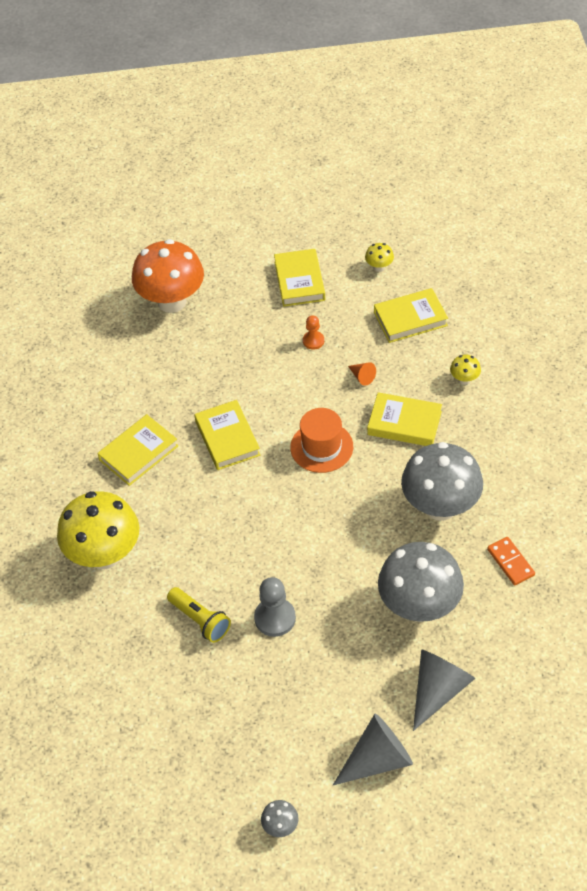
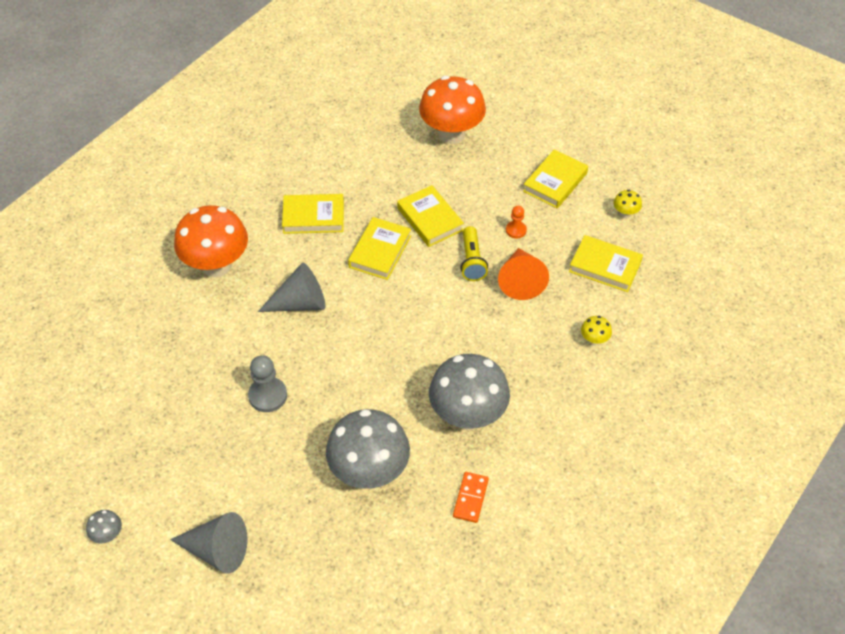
camera: 40 degrees right, 0 degrees up
yellow mushroom [57,491,139,569] -> orange mushroom [174,205,248,277]
yellow flashlight [167,587,231,643] -> yellow flashlight moved to [460,226,488,281]
orange hat [290,408,353,473] -> none
orange cone [348,362,376,386] -> orange cone [498,248,549,300], size x2.17
yellow book [367,392,442,446] -> yellow book moved to [397,185,464,247]
grey cone [413,649,475,731] -> grey cone moved to [258,263,325,312]

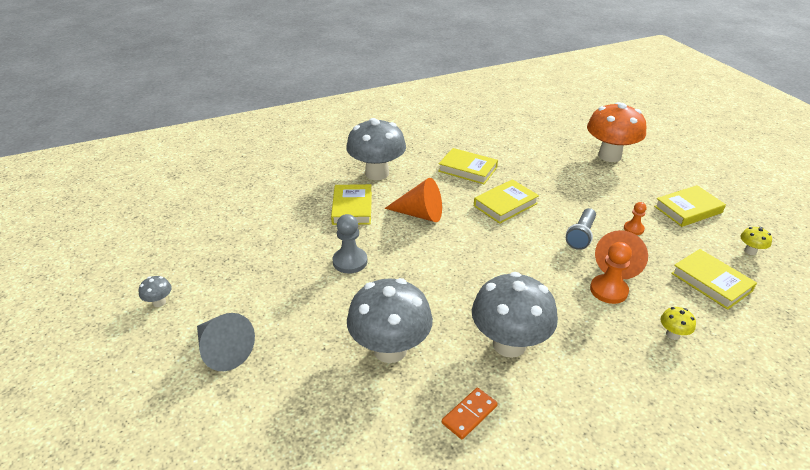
camera: 30 degrees right, 15 degrees down
orange mushroom [174,205,248,277] -> grey mushroom [346,118,406,180]
grey cone [258,263,325,312] -> orange cone [384,178,442,222]
yellow book [397,185,464,247] -> yellow book moved to [331,184,372,225]
yellow flashlight [460,226,488,281] -> grey flashlight [566,208,596,250]
none -> orange pawn [590,242,632,304]

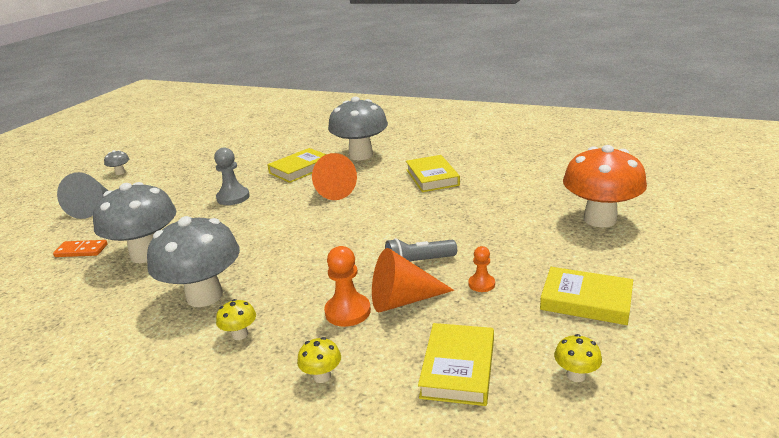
camera: 50 degrees right, 10 degrees down
orange domino [442,387,498,439] -> orange domino moved to [53,240,108,257]
yellow book [474,179,539,224] -> none
none -> yellow mushroom [216,299,256,340]

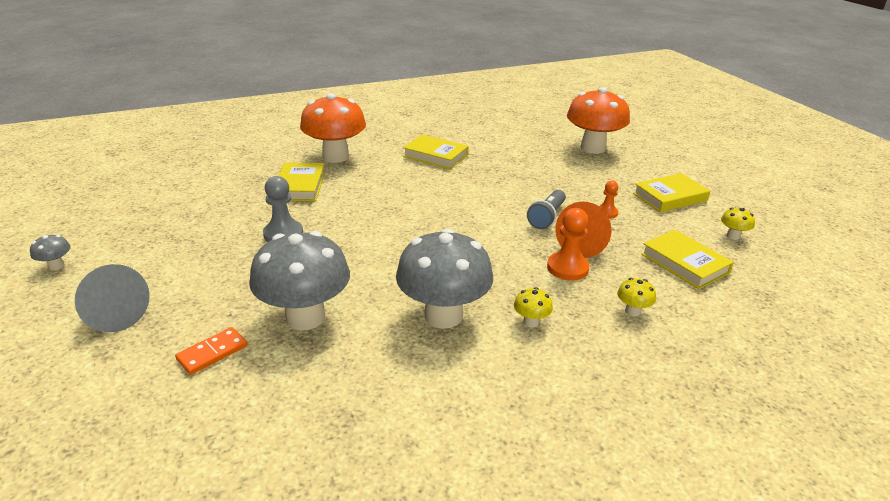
camera: 50 degrees left, 5 degrees up
orange cone [312,153,357,200] -> none
grey mushroom [328,97,388,160] -> orange mushroom [300,93,366,163]

